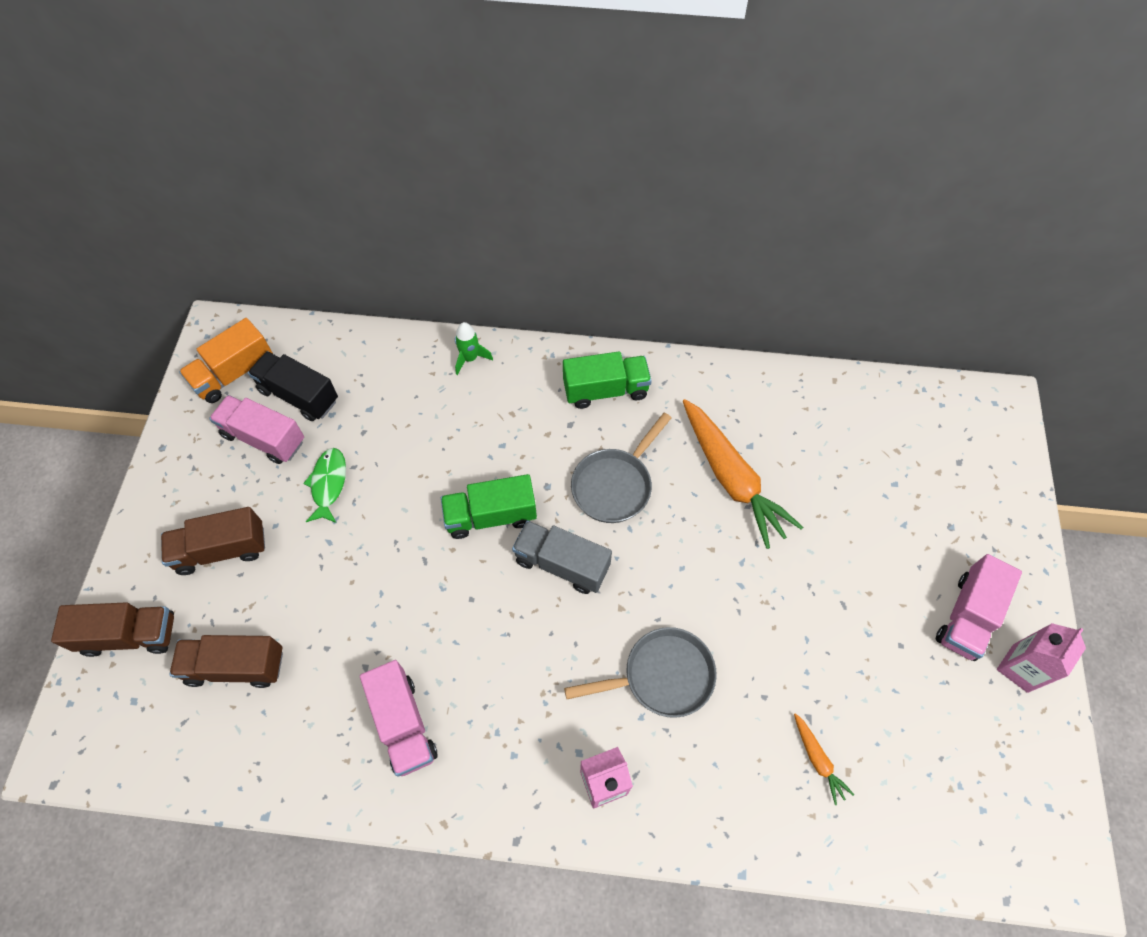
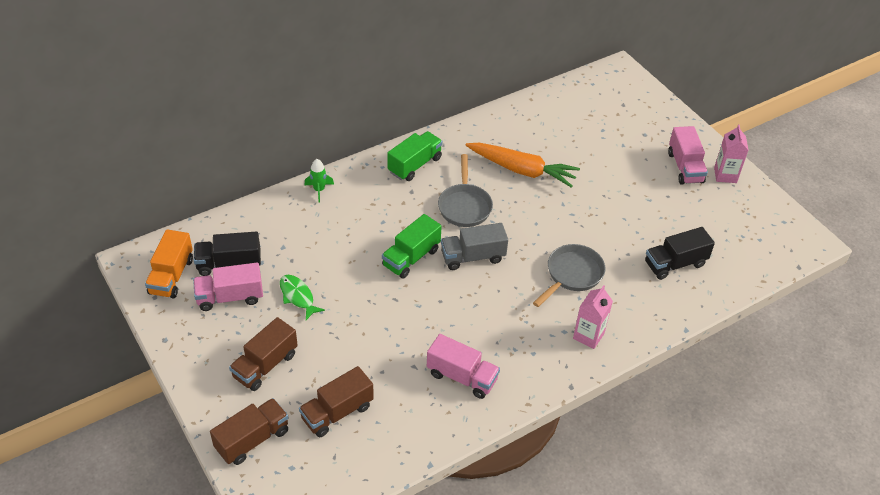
camera: 40 degrees left, 15 degrees down
orange carrot [794,713,854,805] -> black truck [645,227,715,280]

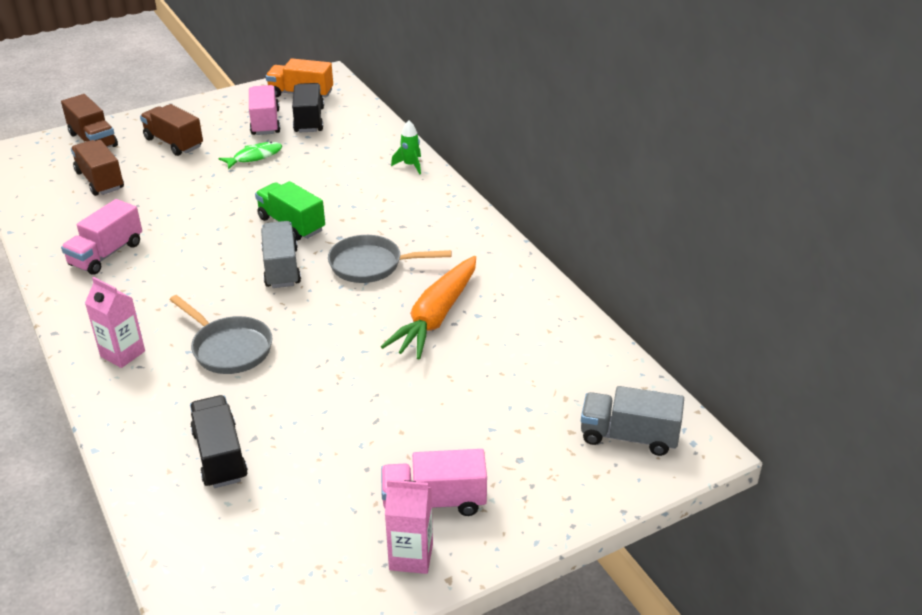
camera: 95 degrees right, 10 degrees down
green truck [387,131,443,181] -> none
none -> grey truck [581,386,684,456]

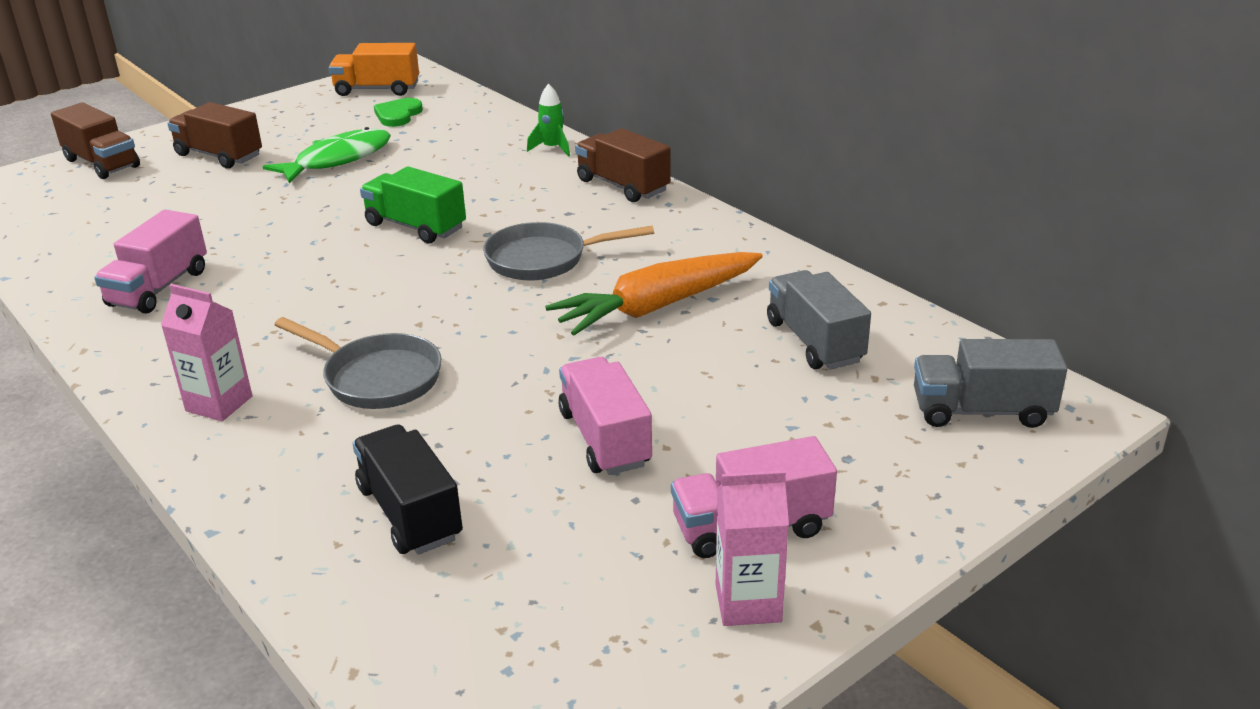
camera: 10 degrees left, 5 degrees down
brown truck [71,140,124,196] -> brown truck moved to [575,128,671,202]
green fish [219,142,282,169] -> green fish [263,127,391,184], size x1.51
pink truck [249,85,280,135] -> pink truck moved to [558,357,652,475]
grey truck [261,221,301,288] -> grey truck moved to [767,270,871,370]
black truck [292,83,324,132] -> green heart [374,98,423,127]
orange carrot [381,256,476,360] -> orange carrot turned 45 degrees clockwise [545,252,763,335]

